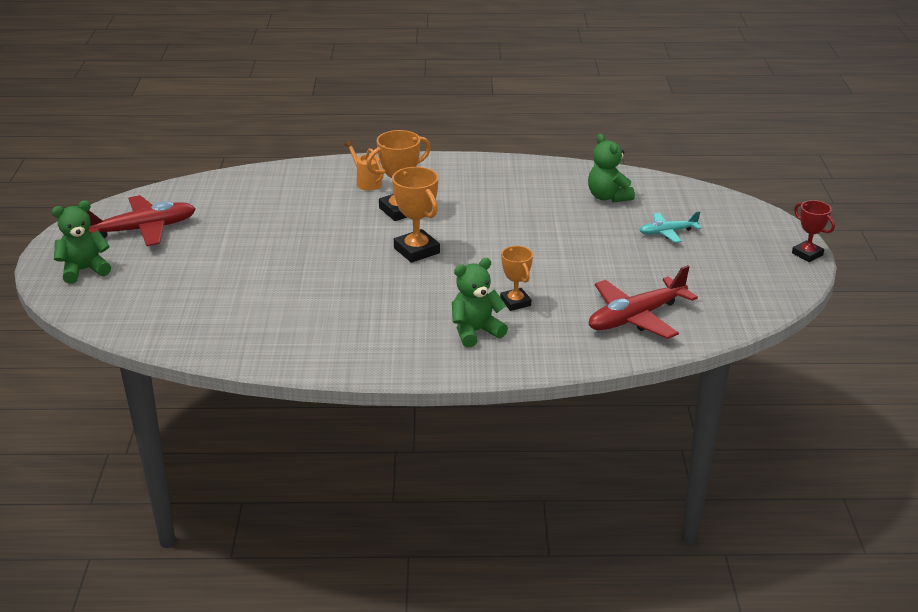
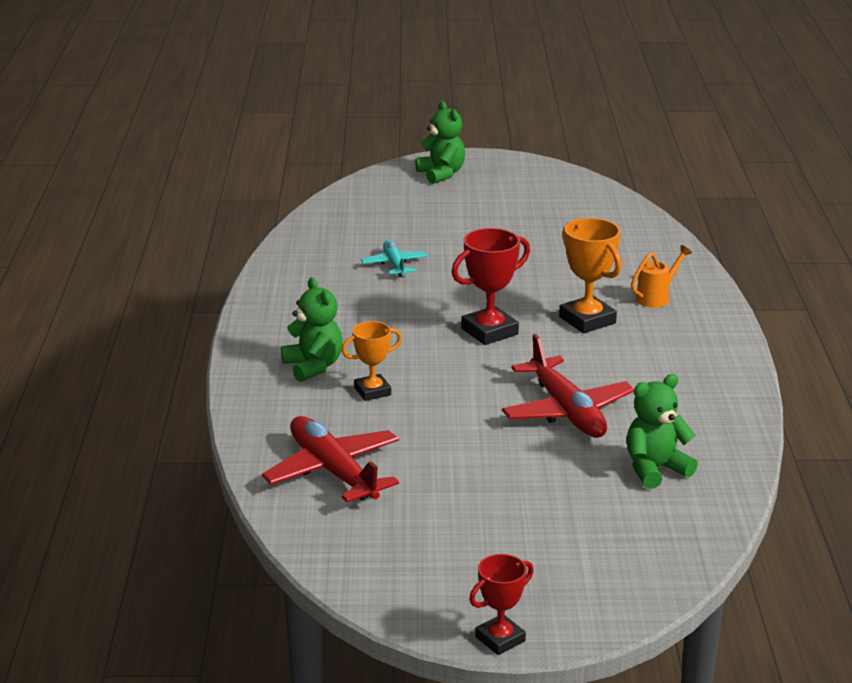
camera: 90 degrees right, 5 degrees down
red plane [87,195,196,246] -> red plane moved to [502,334,634,438]
orange trophy [392,167,440,263] -> red trophy [451,228,530,345]
turquoise plane [639,211,701,243] -> turquoise plane moved to [361,240,428,277]

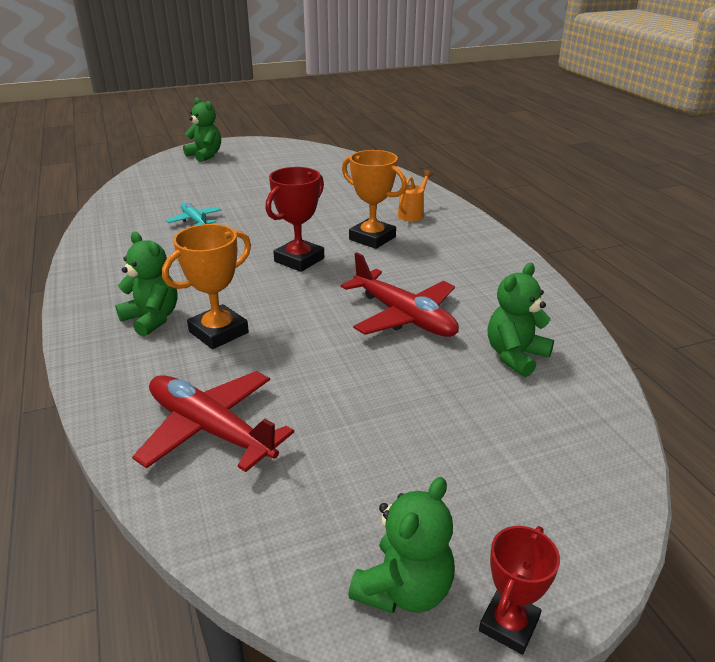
camera: 20 degrees left, 5 degrees up
orange trophy [341,321,402,401] -> orange trophy [162,224,251,349], size x1.55
none -> green teddy bear [348,477,455,613]

